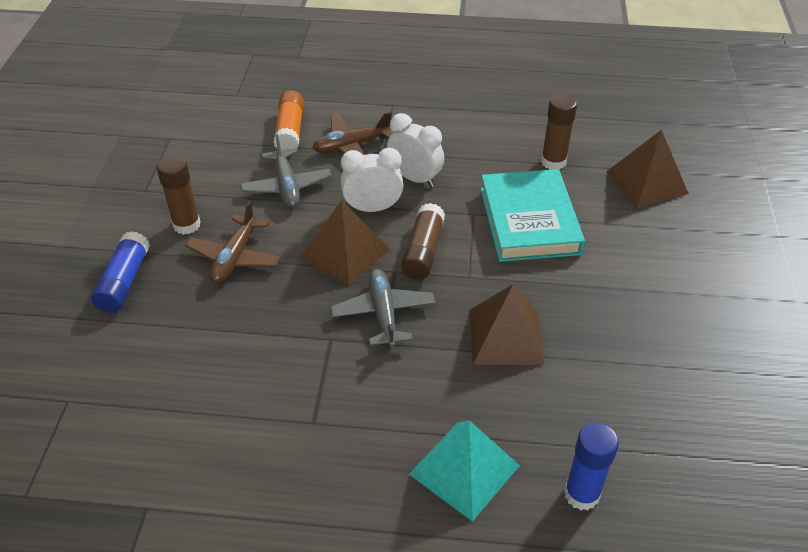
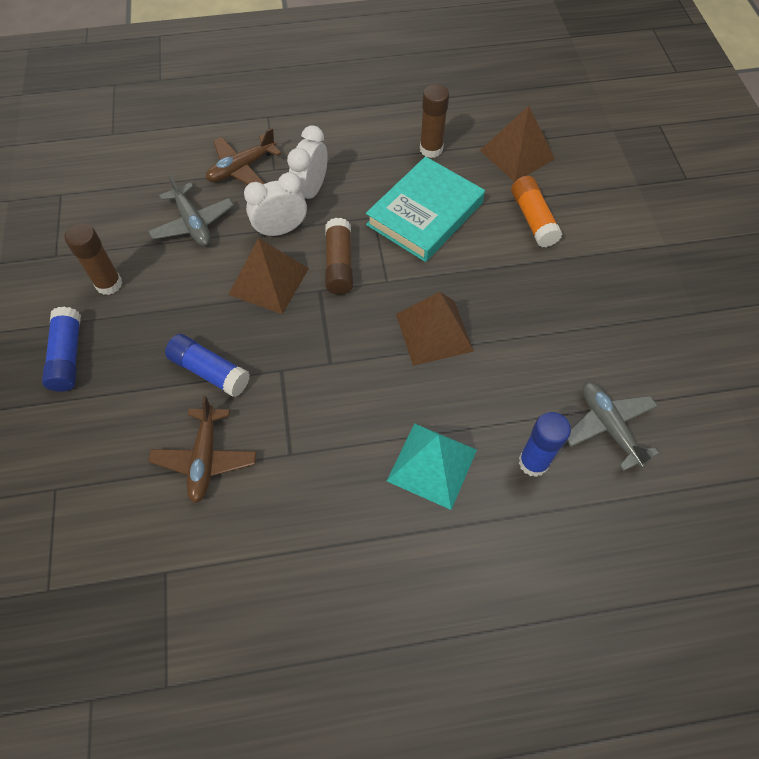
camera: 15 degrees left, 15 degrees up
brown plane [185,201,281,283] -> brown plane moved to [148,396,256,503]
orange glue stick [273,91,304,150] -> orange glue stick moved to [511,176,562,247]
grey plane [330,269,436,348] -> grey plane moved to [567,382,659,471]
white clock [387,113,444,187] -> white clock turned 90 degrees counterclockwise [287,125,328,201]
turquoise book [480,169,585,262] -> turquoise book turned 60 degrees clockwise [366,156,485,262]
none -> blue glue stick [165,334,250,397]

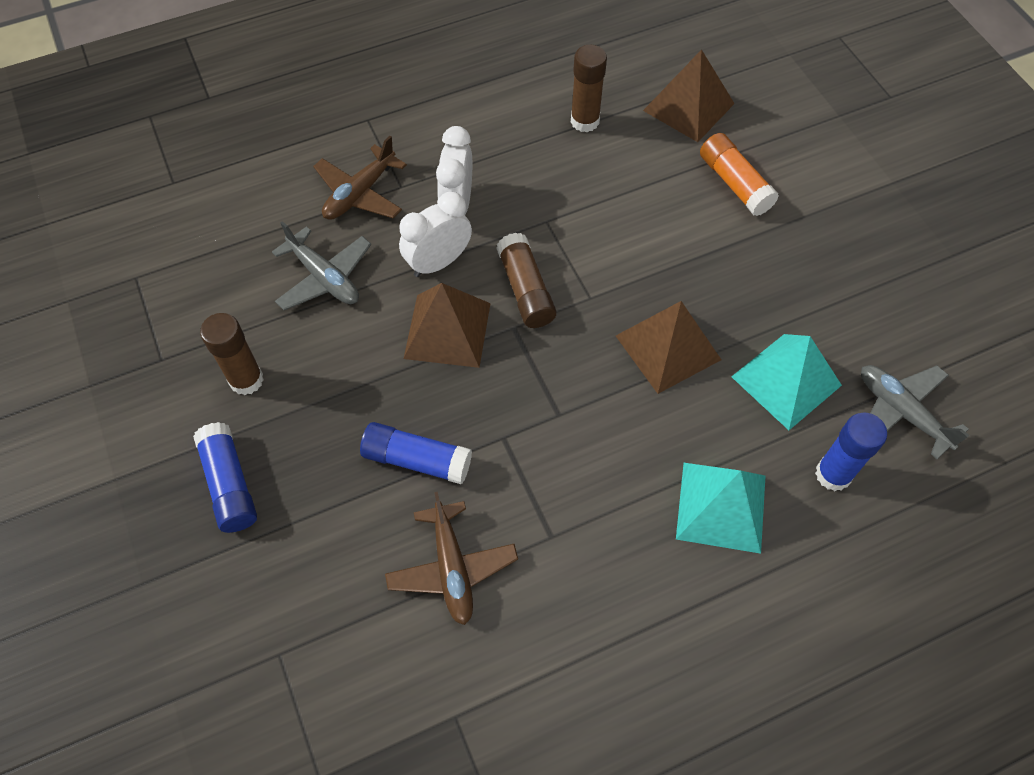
camera: 15 degrees left, 0 degrees up
turquoise book [366,156,485,262] -> none
none -> turquoise pyramid [731,334,842,430]

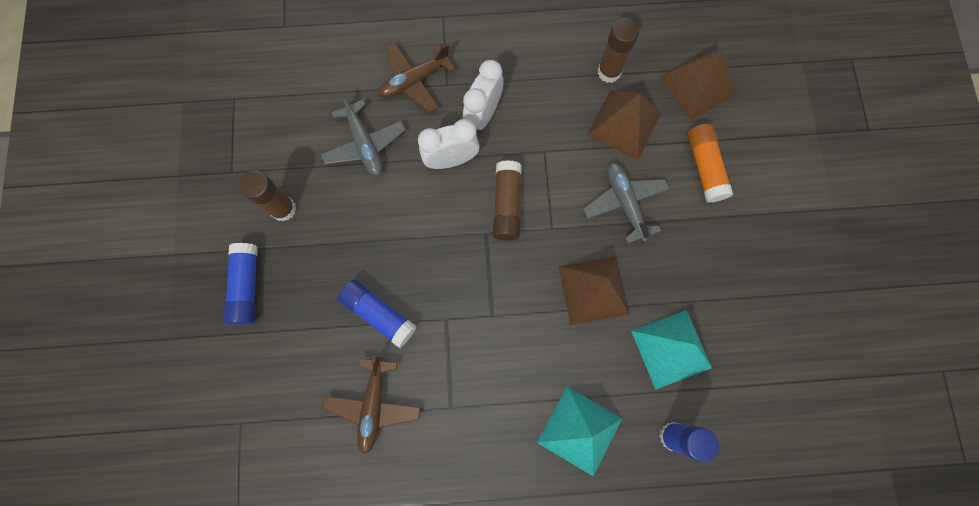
camera: 20 degrees right, 15 degrees up
brown pyramid [404,283,491,368] -> brown pyramid moved to [587,91,661,160]
grey plane [861,365,970,459] -> grey plane moved to [583,162,670,244]

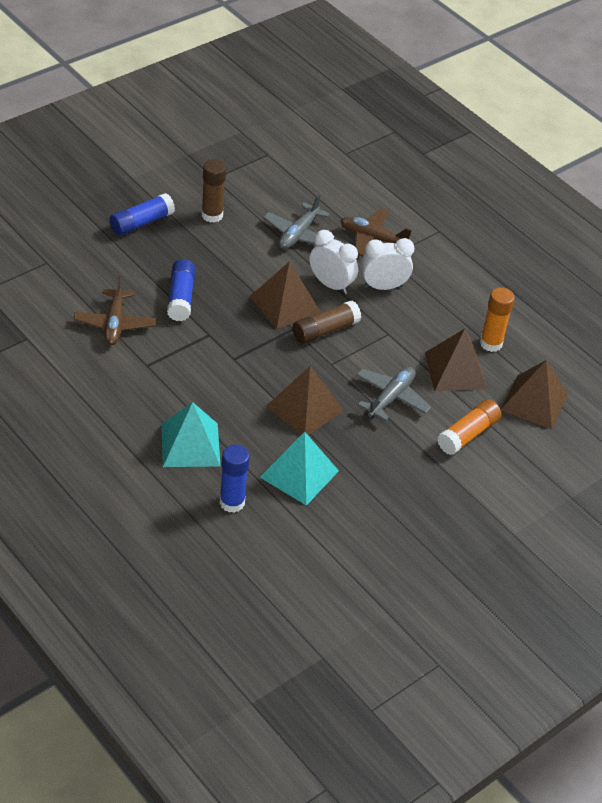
camera: 50 degrees right, 30 degrees down
brown plane [323,356,421,454] -> brown plane turned 60 degrees counterclockwise [73,276,156,345]
brown glue stick [598,18,639,83] -> orange glue stick [480,287,515,352]
none -> brown pyramid [250,261,321,329]

